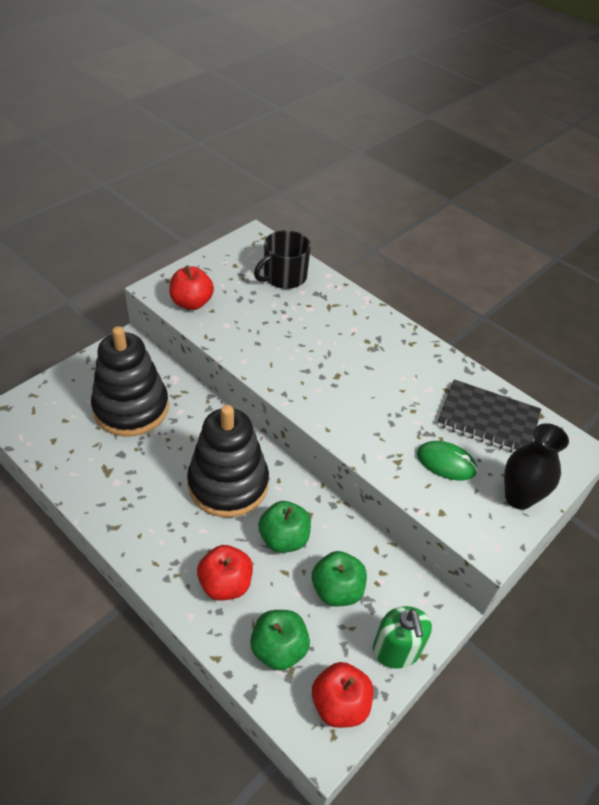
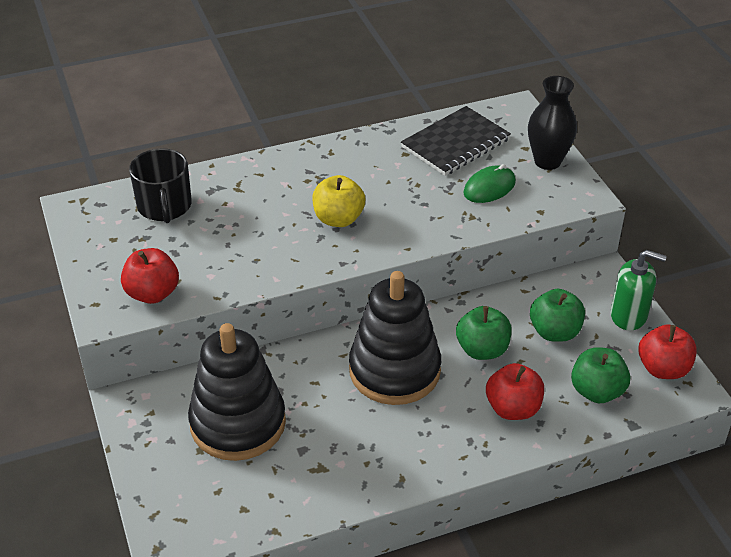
camera: 60 degrees left, 5 degrees down
none -> yellow apple [312,175,365,227]

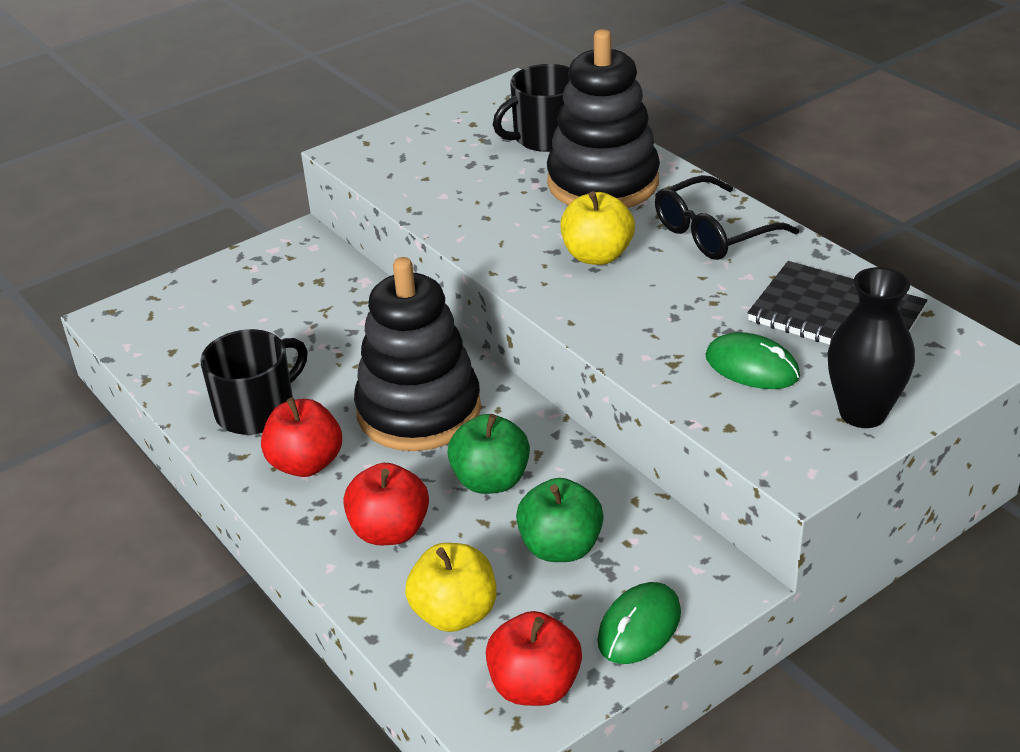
camera: 75 degrees right, 5 degrees down
red apple [121,248,179,304] -> red apple moved to [261,397,342,477]
black stacking toy [188,323,286,461] -> black stacking toy moved to [547,29,660,208]
green apple [571,347,630,403] -> yellow apple [405,543,496,632]
green soap dispenser [611,250,667,330] -> green mouse [597,582,681,664]
none -> black mug [200,329,308,435]
none -> black glasses [655,175,799,260]

